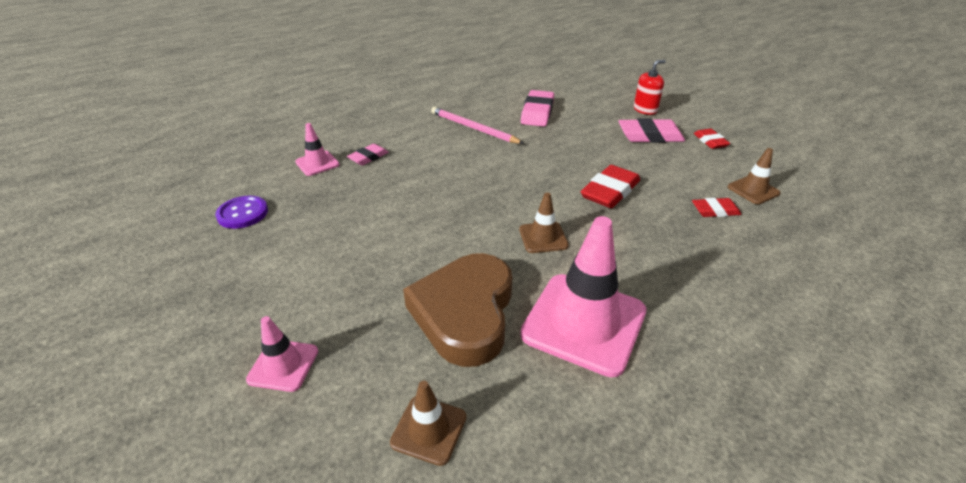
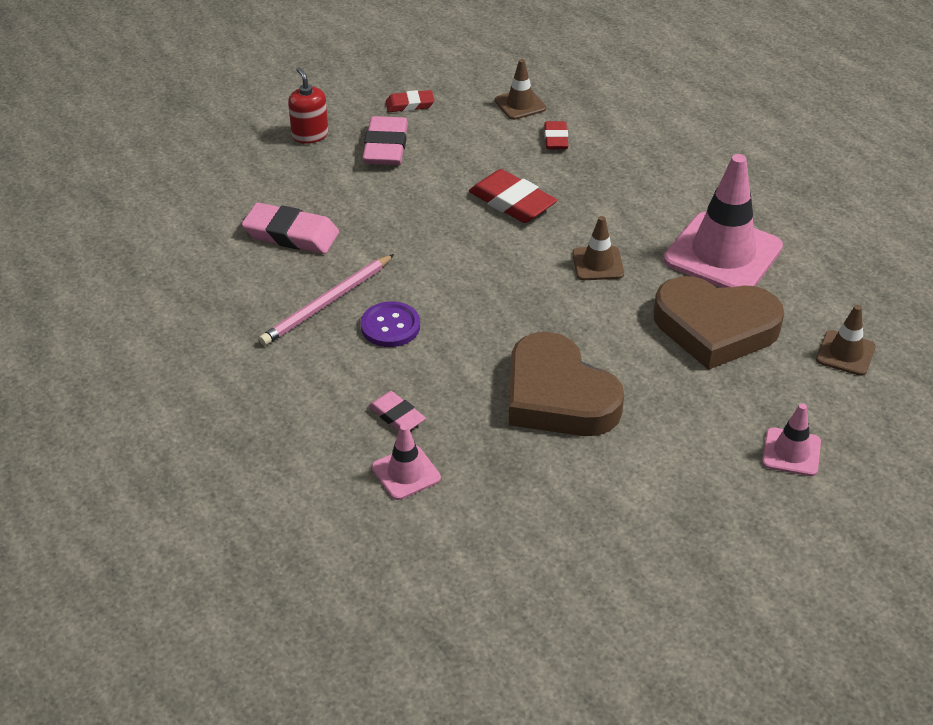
camera: 85 degrees left, 5 degrees up
purple button [215,196,268,229] -> purple button moved to [361,301,420,347]
none -> brown heart [509,332,624,436]

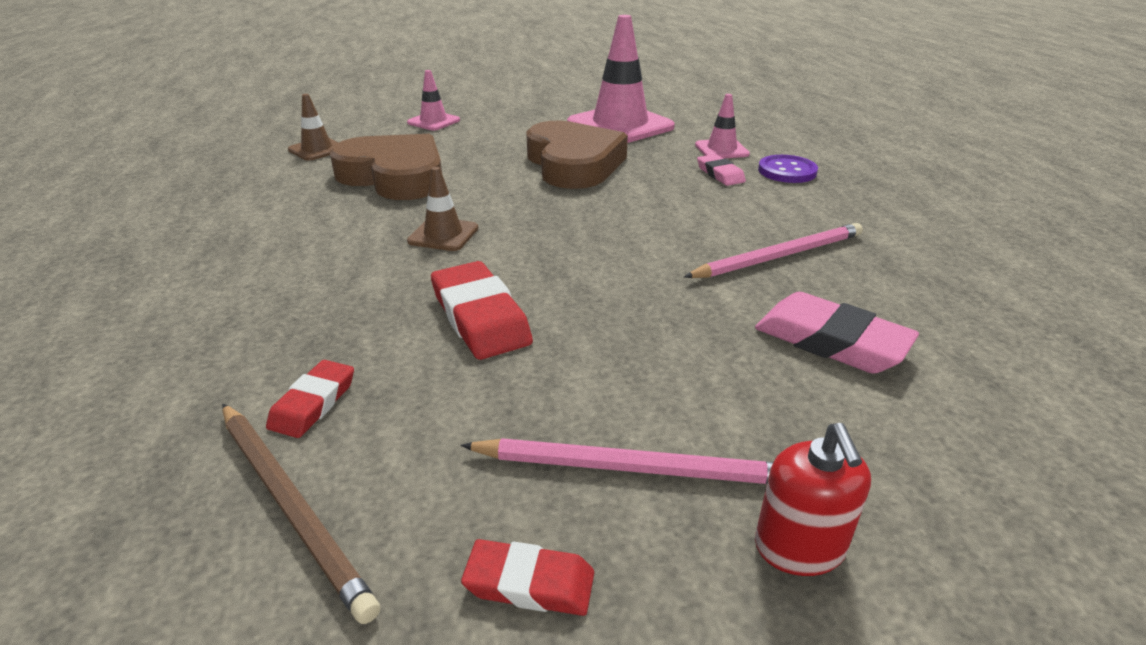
camera: 160 degrees left, 10 degrees down
purple button [361,301,420,347] -> purple button moved to [758,155,818,183]
pink eraser [362,116,408,165] -> pink pencil [460,438,774,484]
brown traffic cone [495,59,546,120] -> brown pencil [222,404,380,624]
pink traffic cone [664,154,783,288] -> pink traffic cone moved to [567,15,675,143]

